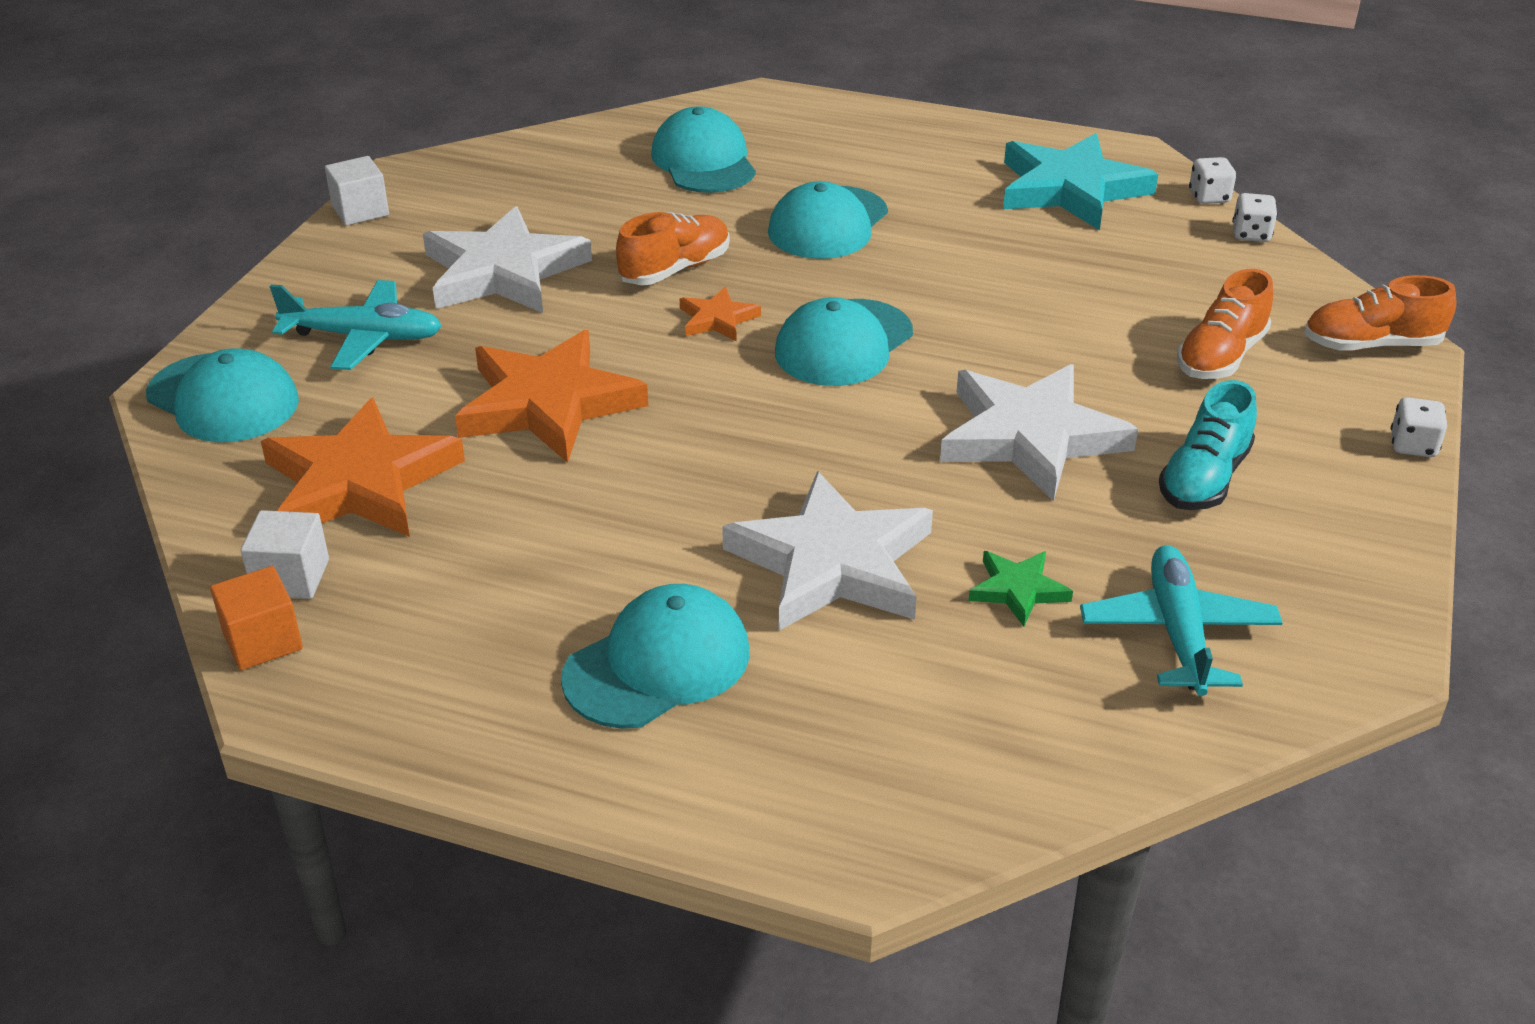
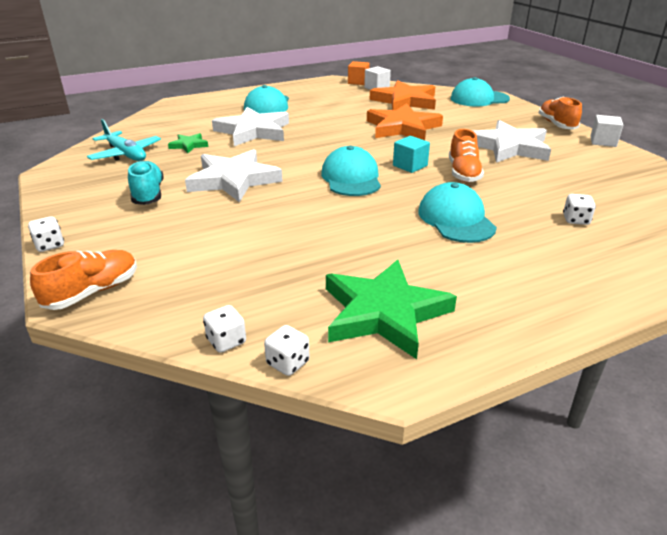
camera: 135 degrees right, 5 degrees down
turquoise plane [270,280,442,370] -> none
turquoise cap [651,106,756,193] -> white dice [563,194,596,225]
orange star [680,287,761,341] -> turquoise cube [393,136,430,173]
turquoise star [1003,133,1158,230] -> green star [326,259,457,359]
orange shoe [1177,269,1273,379] -> orange shoe moved to [539,97,582,130]

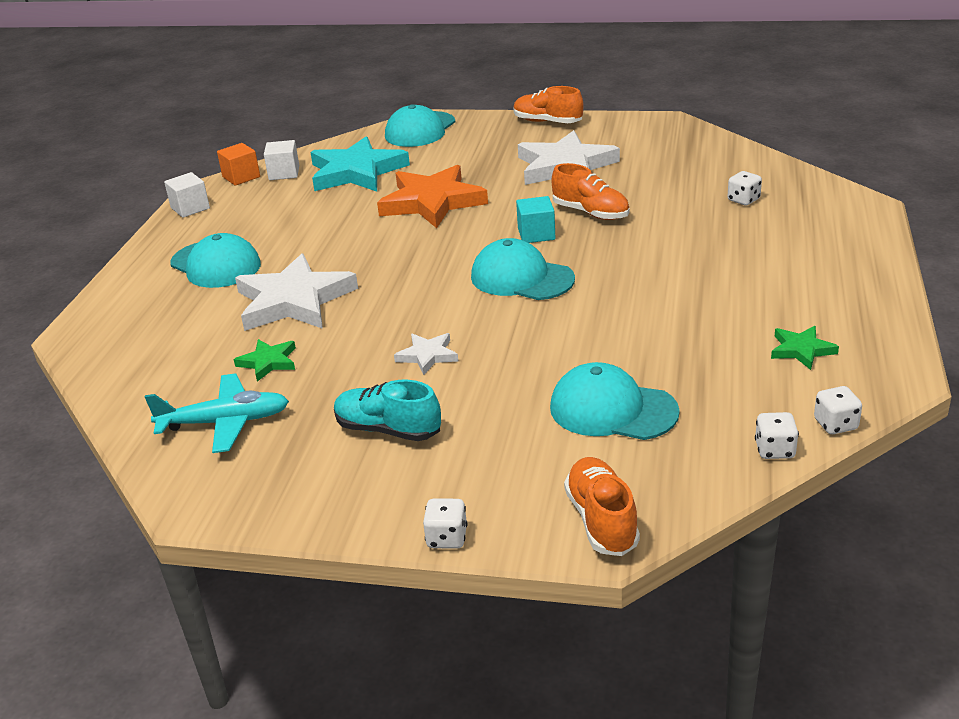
camera: 50 degrees left, 0 degrees up
white star [185,149,283,202] -> white star [394,333,458,375], size x0.47
green star [326,259,457,359] -> green star [771,326,839,370], size x0.47
orange star [370,80,436,110] -> turquoise star [311,136,410,192]
turquoise cap [418,182,497,243] -> turquoise cap moved to [550,362,680,440]
white cube [590,115,623,147] -> white cube moved to [164,172,210,218]

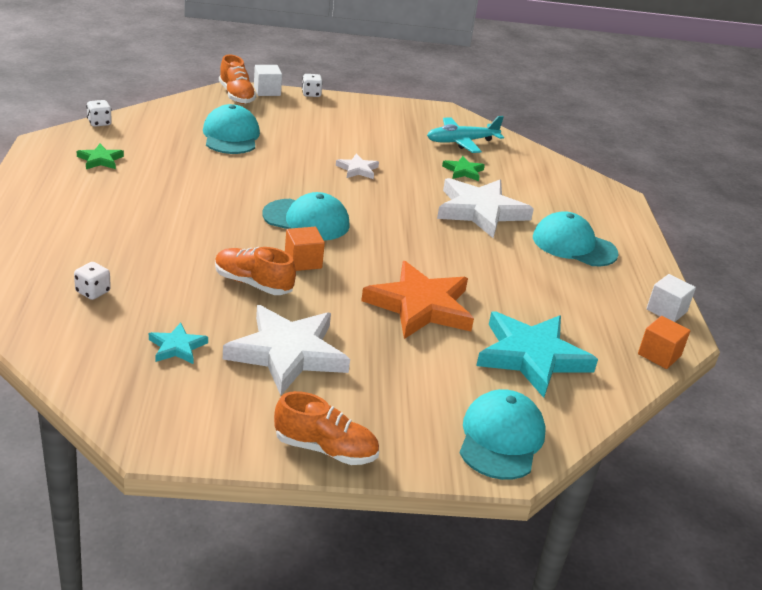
camera: 160 degrees right, 0 degrees up
white cube [264,140,299,180] -> white cube moved to [254,65,282,96]
turquoise shoe [334,380,441,441] -> none
turquoise cube [516,196,555,243] -> orange cube [285,227,325,271]
turquoise cap [550,362,680,440] -> turquoise cap turned 105 degrees counterclockwise [203,104,260,154]
white dice [755,412,799,459] -> none
none -> turquoise star [149,323,208,364]

